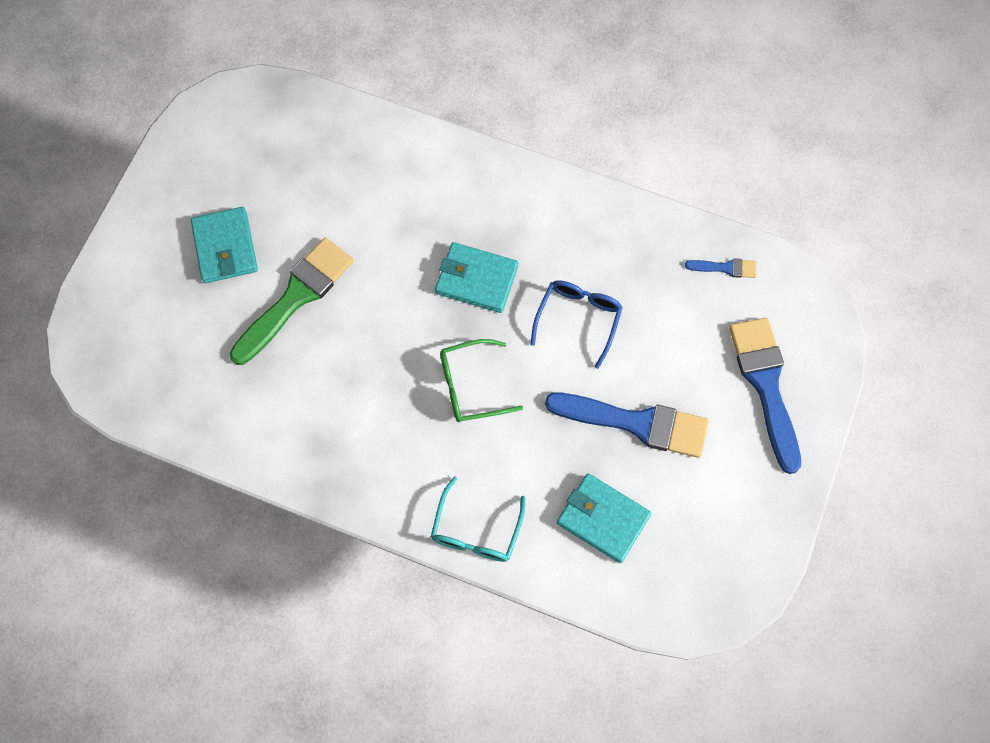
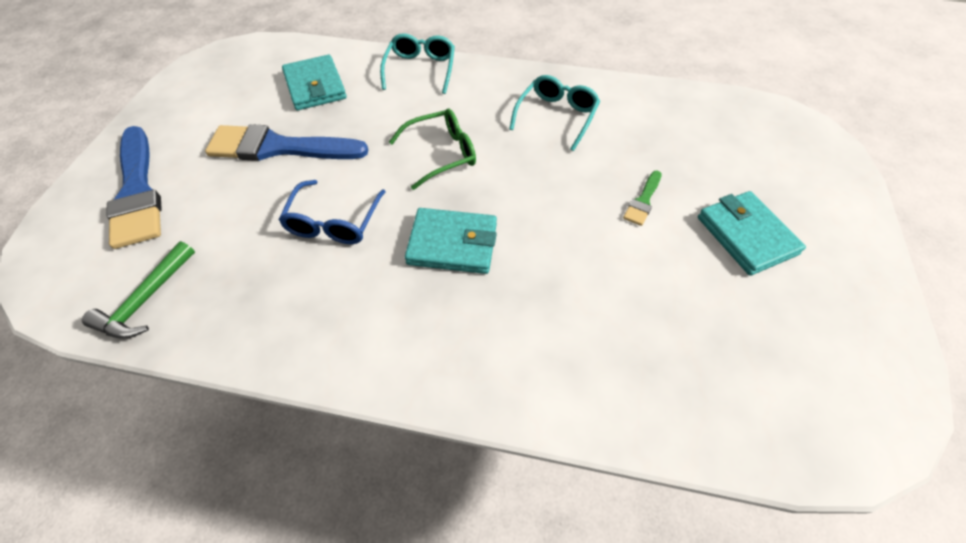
camera: 170 degrees right, 15 degrees down
green brush [230,237,354,365] -> green brush [623,170,662,226], size x0.46
turquoise wallet [557,473,652,563] -> turquoise wallet turned 45 degrees clockwise [282,55,347,110]
blue brush [685,258,756,278] -> green hammer [82,241,195,338]
none -> turquoise glasses [509,75,600,151]

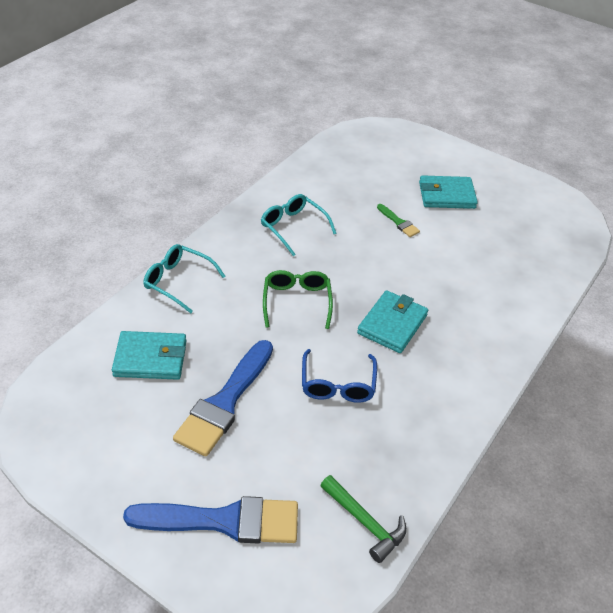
camera: 70 degrees left, 10 degrees down
blue glasses [279,180,386,244] -> blue glasses turned 60 degrees clockwise [302,349,377,403]

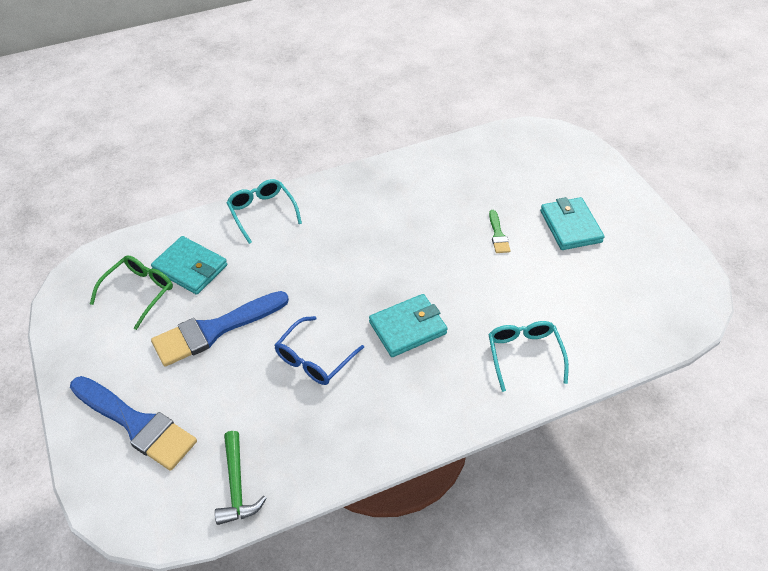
camera: 35 degrees right, 5 degrees up
turquoise glasses [261,194,337,256] -> turquoise glasses moved to [488,321,569,392]
green glasses [263,270,333,329] -> green glasses moved to [90,255,173,330]
turquoise wallet [419,175,478,209] -> turquoise wallet turned 45 degrees clockwise [540,197,605,250]

